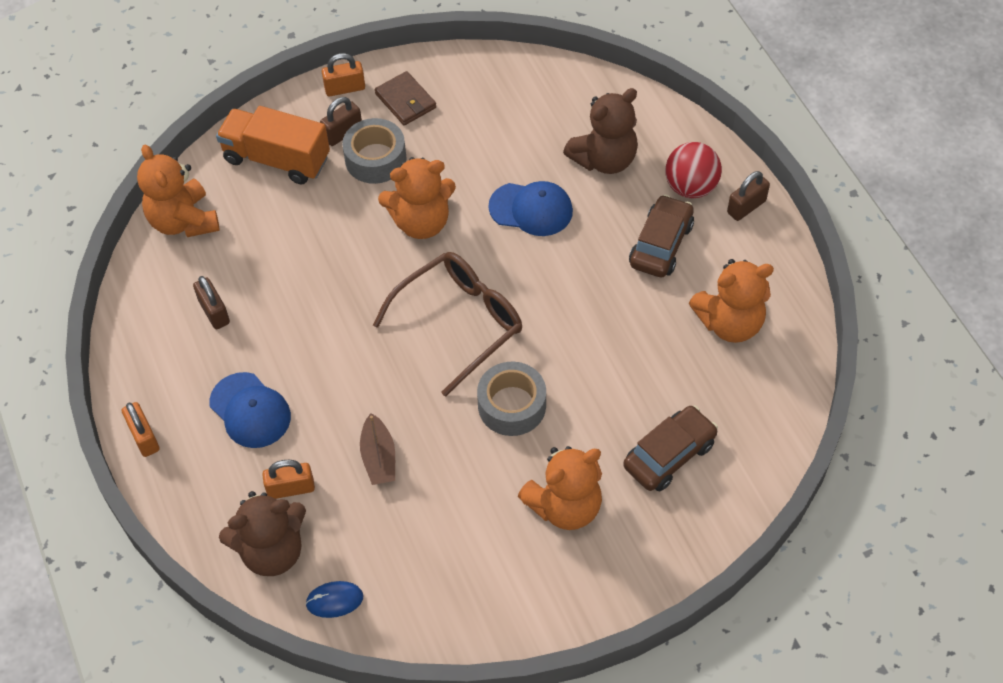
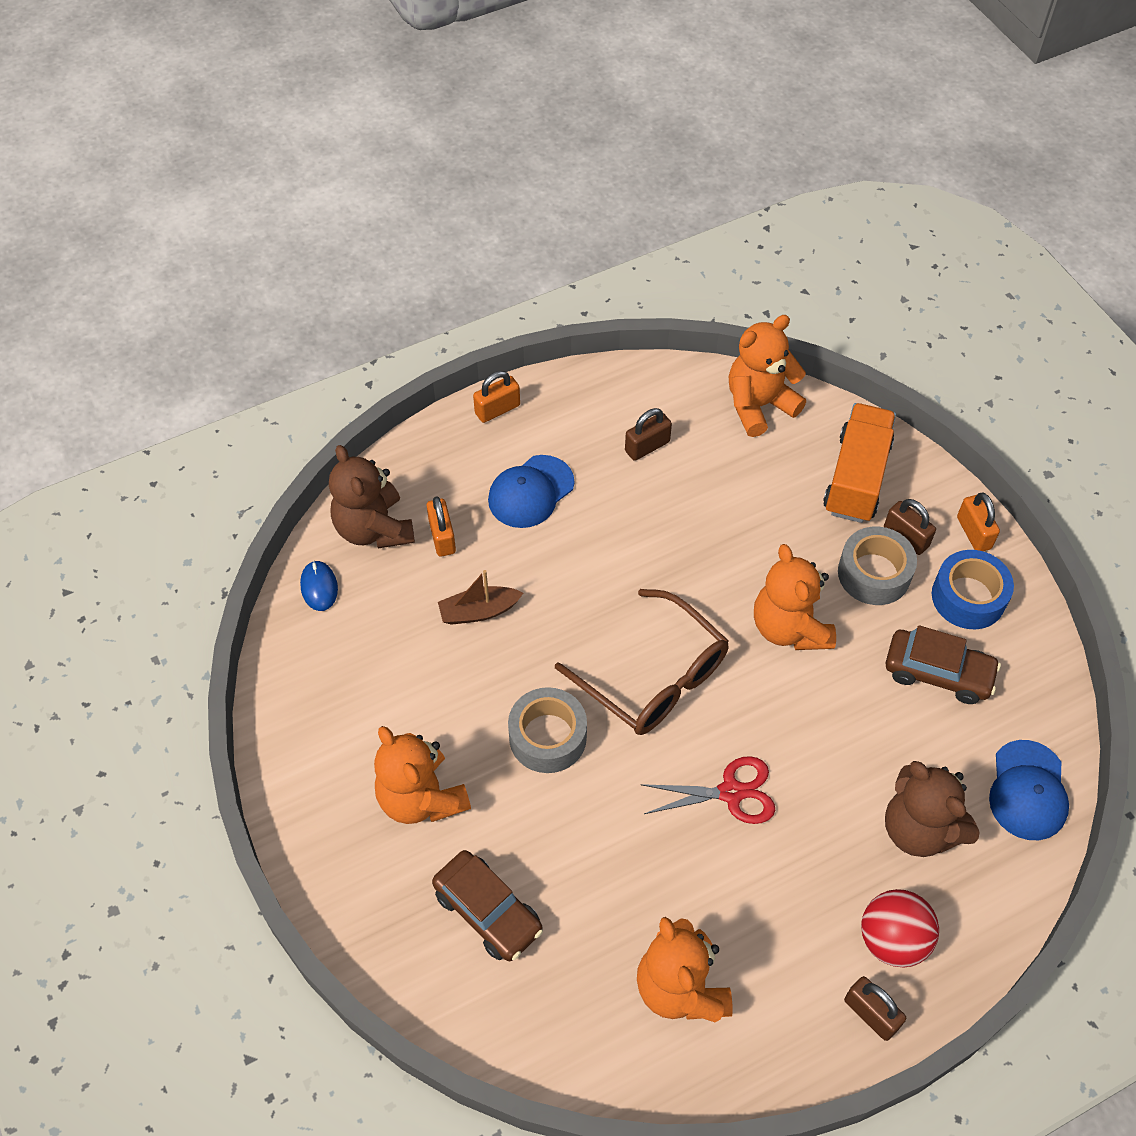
camera: 85 degrees right, 0 degrees up
brown wallet [375,71,436,126] -> blue tape [932,550,1014,629]
blue cap [489,181,573,236] -> blue cap moved to [989,740,1069,840]
brown car [629,195,694,277] -> brown car moved to [886,625,1001,704]
none -> red scissors [640,756,775,824]

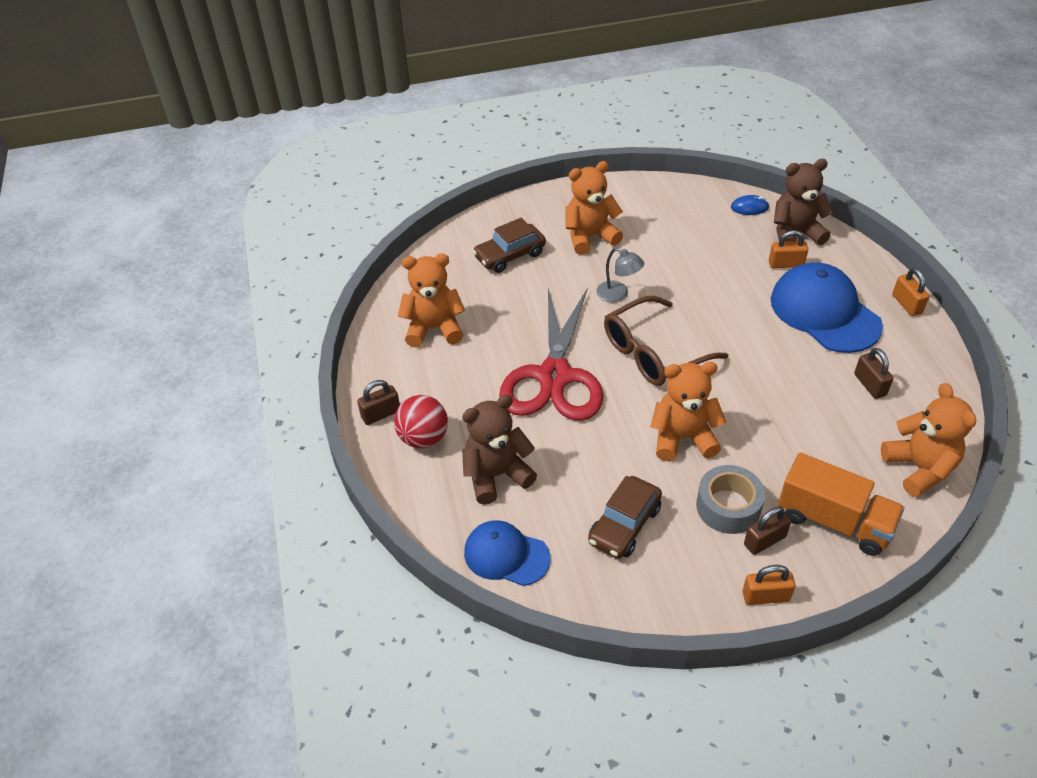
camera: 105 degrees right, 10 degrees down
brown boat [438,570,523,625] -> none
blue cap [488,455,575,528] -> blue cap [771,262,883,353], size x1.64
grey tape [508,687,587,773] -> grey lamp [596,248,644,302]
red scissors [640,756,775,824] -> red scissors [499,288,604,421], size x1.98
blue tape [932,550,1014,629] -> none

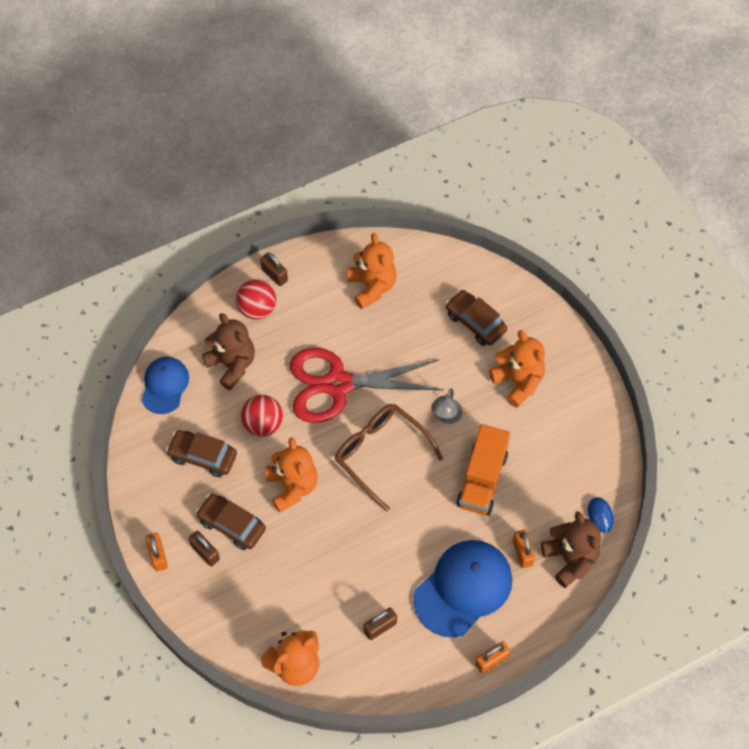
camera: 75 degrees right, 15 degrees up
grey tape [696,465,765,534] -> brown car [196,494,266,550]
orange truck [778,453,904,556] -> orange truck moved to [456,424,510,515]
none -> red ball [241,395,283,437]

